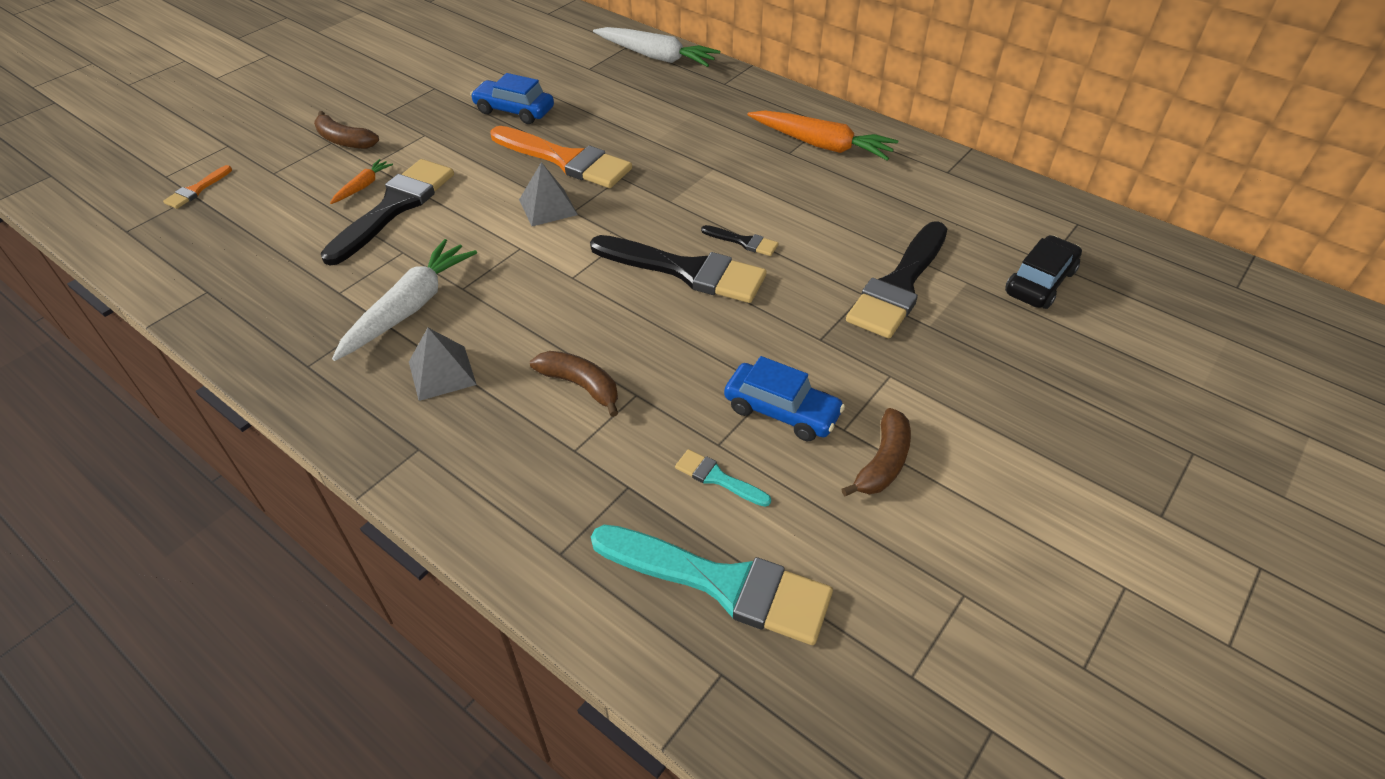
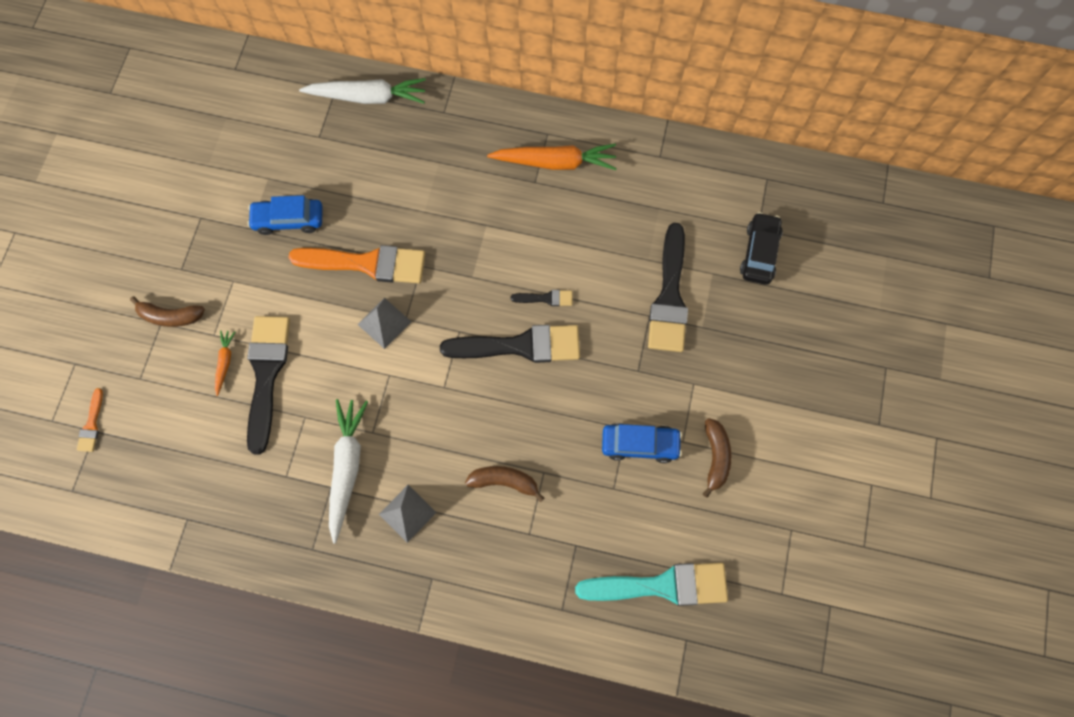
camera: 25 degrees left, 25 degrees up
turquoise brush [675,449,771,507] -> none

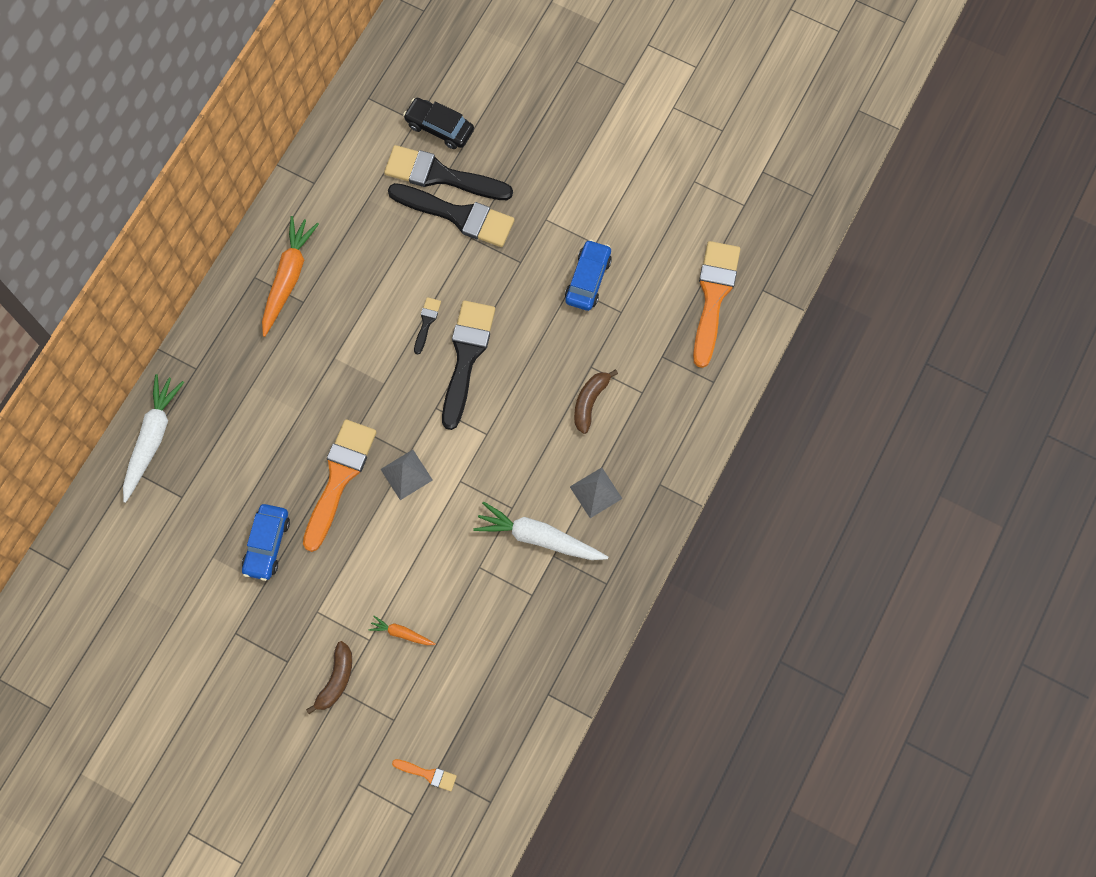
camera: 75 degrees left, 0 degrees up
black brush [247,316,290,455] -> black brush moved to [384,145,513,200]
turquoise brush [575,563,728,606] -> orange brush [693,241,740,368]
brown banana [703,418,731,498] -> none

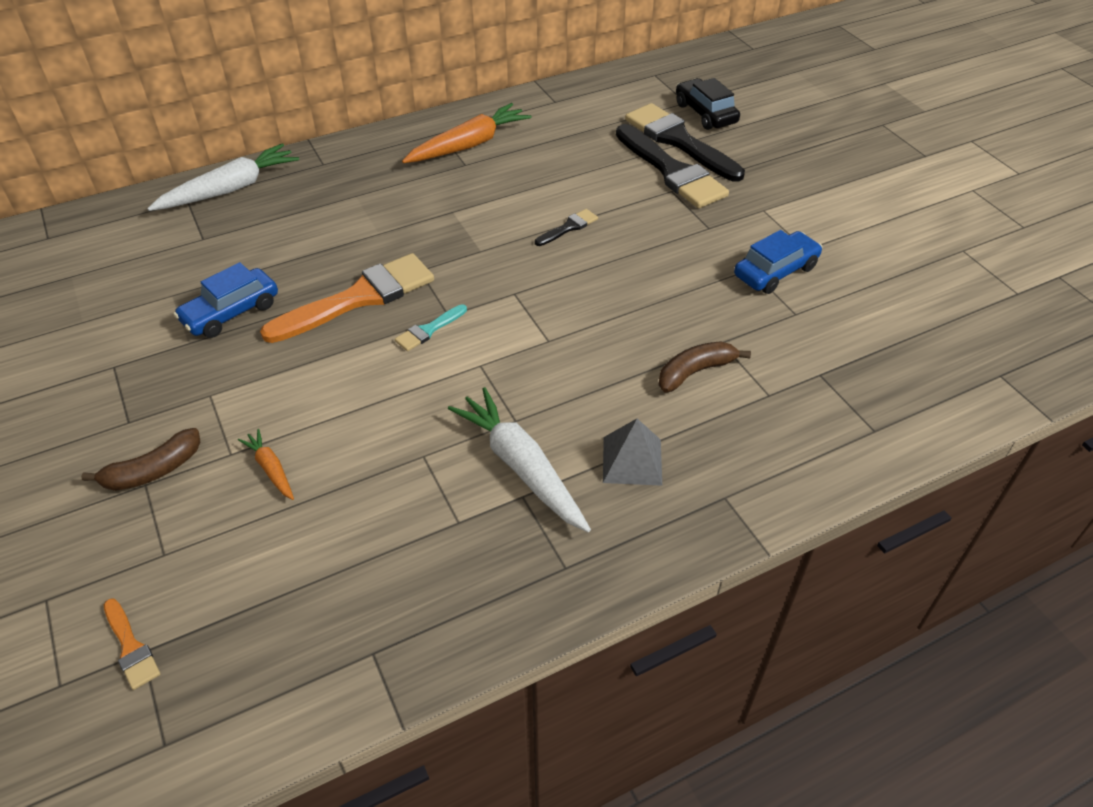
camera: 35 degrees right, 25 degrees down
grey pyramid [380,450,433,500] -> turquoise brush [395,304,467,351]
black brush [442,301,495,430] -> none
orange brush [693,241,740,368] -> none

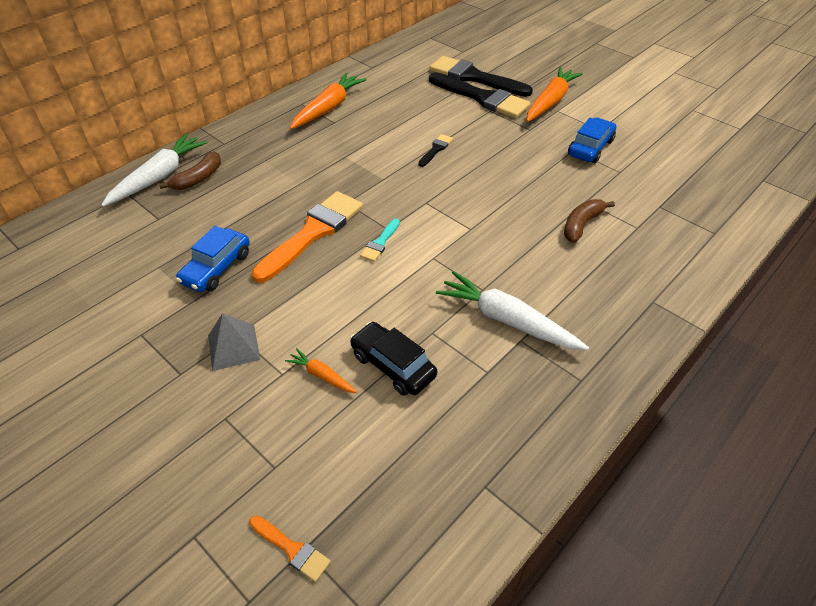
camera: 20 degrees left, 0 degrees up
brown banana [81,428,200,491] -> brown banana moved to [159,151,221,190]
grey pyramid [603,419,662,486] -> grey pyramid moved to [208,313,260,371]
black car [676,78,740,130] -> black car moved to [350,322,437,396]
none -> orange carrot [527,67,583,122]

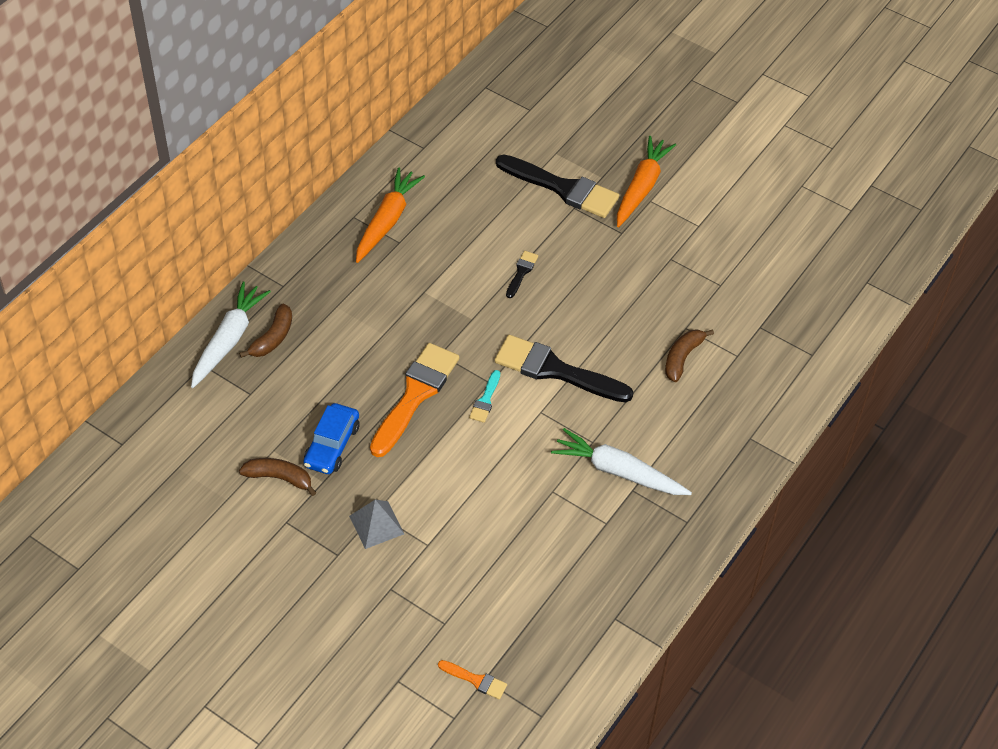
camera: 10 degrees left, 5 degrees up
orange carrot [285,348,357,393] -> none
black car [350,322,437,396] -> none
black brush [430,56,533,97] -> black brush moved to [495,335,633,403]
blue car [568,118,616,163] -> none
none -> brown banana [239,458,316,496]

